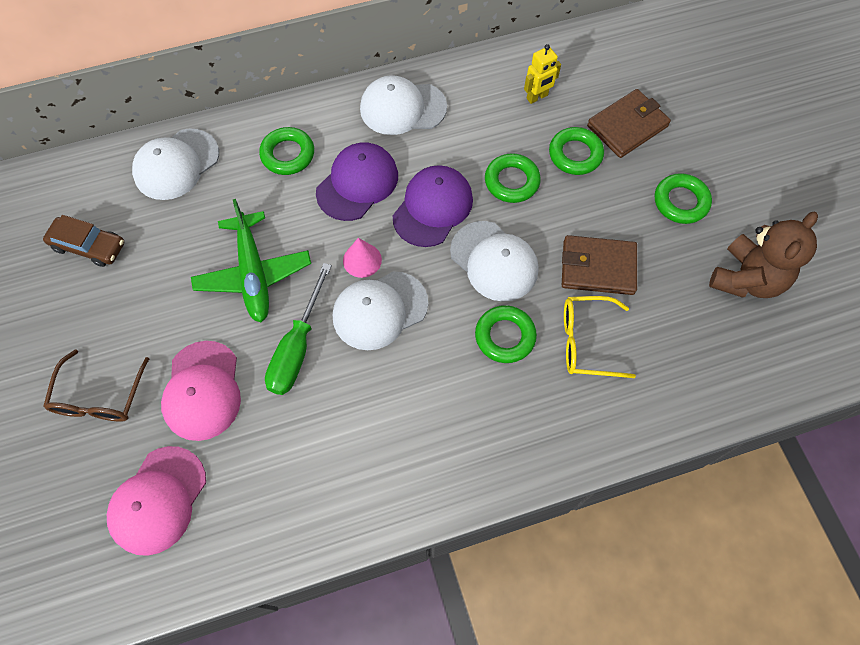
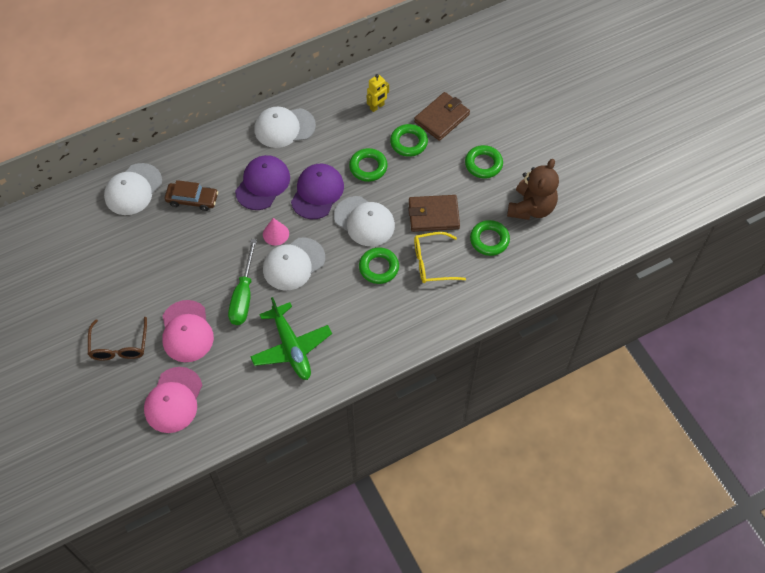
camera: 10 degrees left, 5 degrees down
brown car [43,215,125,267] -> brown car moved to [165,180,218,211]
green plane [191,199,311,322] -> green plane moved to [250,297,332,380]
green ring [259,127,314,175] -> green ring moved to [470,220,510,256]

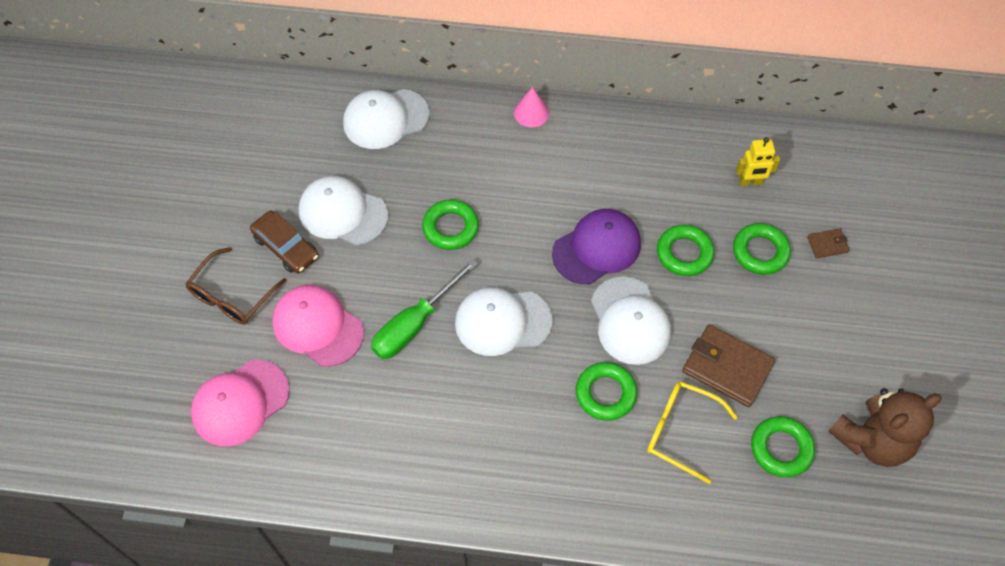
camera: 35 degrees right, 0 degrees up
pink cap [162,300,214,362] -> pink cap turned 105 degrees clockwise [272,285,364,367]
brown car [165,180,218,211] -> brown car moved to [250,211,319,274]
purple cap [235,155,290,210] -> none
green plane [250,297,332,380] -> none
white cap [254,107,316,148] -> white cap moved to [298,176,388,246]
pink cone [263,218,289,246] -> pink cone moved to [514,87,549,127]
brown wallet [414,92,470,141] -> brown wallet [807,229,849,258], size x0.49
green ring [465,145,503,179] -> green ring moved to [422,199,479,250]

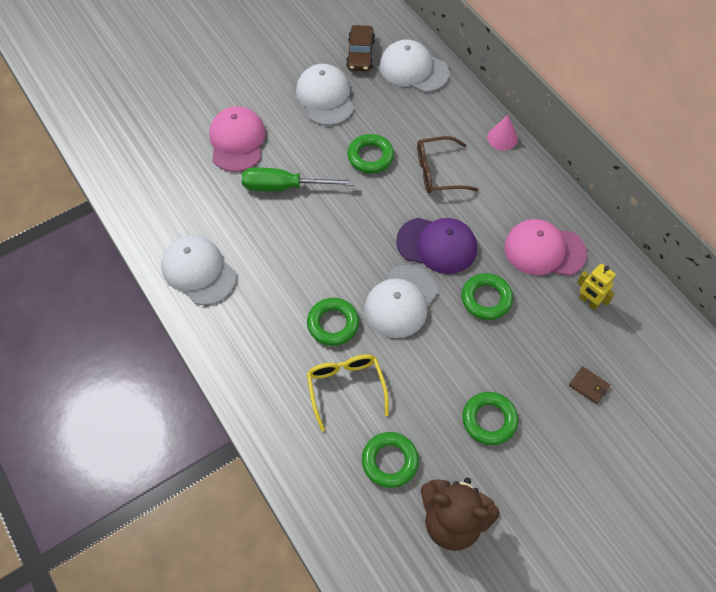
camera: 50 degrees right, 0 degrees up
brown glasses [185,247,287,325] -> brown glasses moved to [417,136,479,193]
pink cap [191,360,290,446] -> pink cap moved to [504,219,587,276]
brown car [250,211,319,274] -> brown car moved to [346,25,375,71]
white cap [455,287,553,356] -> white cap moved to [161,235,236,305]
brown wallet [682,325,775,407] -> none
green ring [733,223,791,275] -> green ring moved to [462,392,518,445]

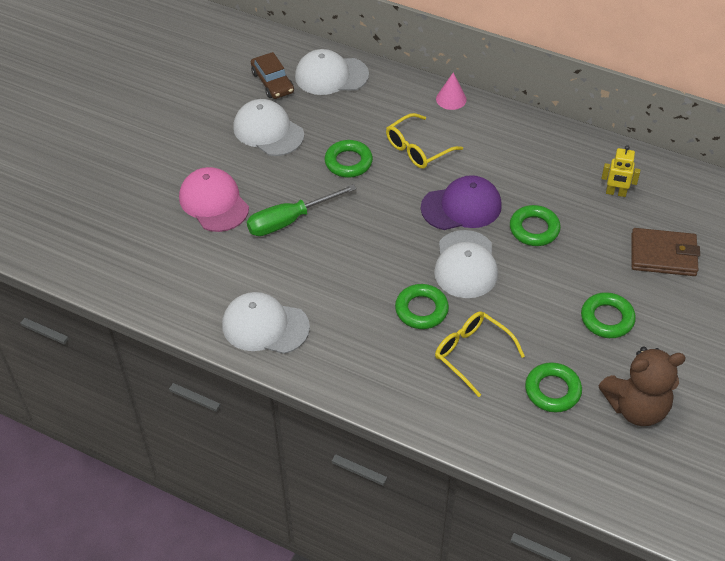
camera: 30 degrees left, 10 degrees down
brown glasses [417,136,479,193] -> yellow glasses [386,113,463,169]
pink cap [504,219,587,276] -> none
brown wallet [569,366,610,404] -> brown wallet [631,228,700,276], size x2.04

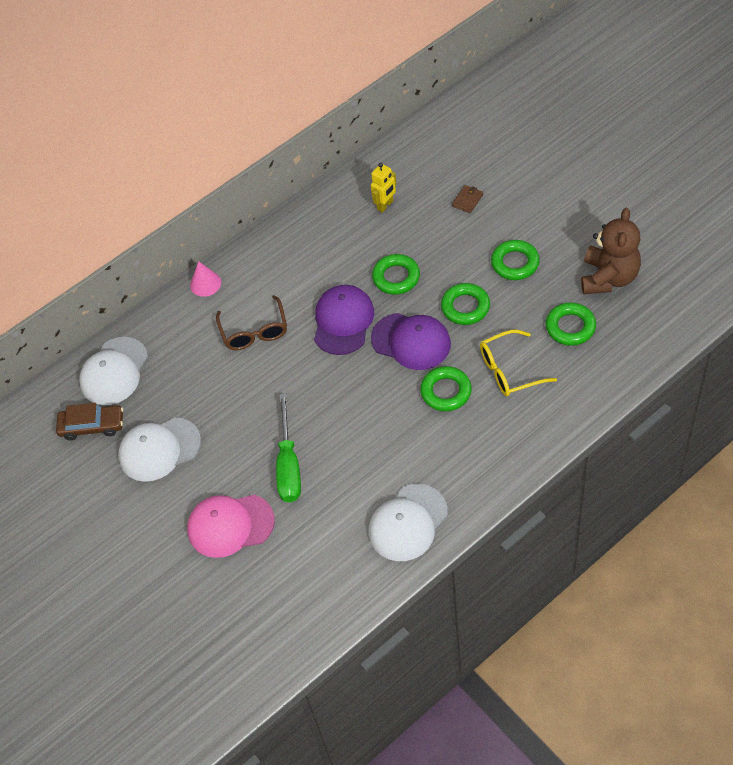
camera: 60 degrees left, 5 degrees up
green ring [325,140,373,178] -> green ring moved to [441,283,490,325]
yellow glasses [386,113,463,169] -> brown glasses [216,295,287,350]
white cap [434,230,498,298] -> purple cap [371,313,451,370]
brown wallet [631,228,700,276] -> brown wallet [452,185,483,213], size x0.49

